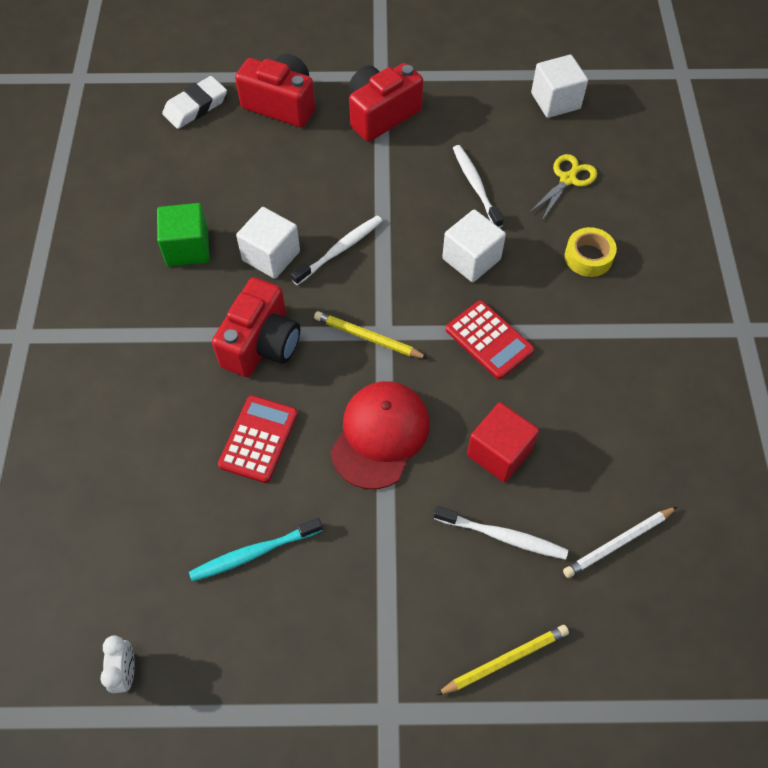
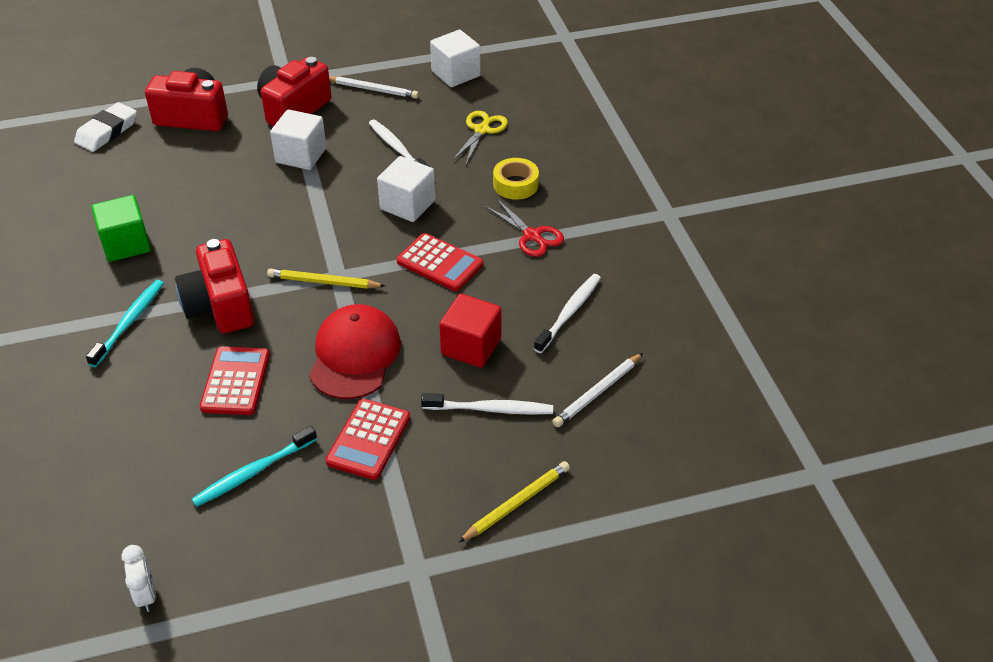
camera: 15 degrees left, 15 degrees down
red camera [212,277,300,377] -> red camera turned 150 degrees clockwise [175,239,254,333]
white cube [236,207,300,279] -> white cube moved to [270,109,327,170]
white toothbrush [291,216,382,285] -> white toothbrush moved to [534,274,601,353]
none -> turquoise toothbrush [86,280,164,367]
none -> red calculator [326,399,410,480]
none -> white pencil [329,76,419,99]
none -> red scissors [485,199,564,257]

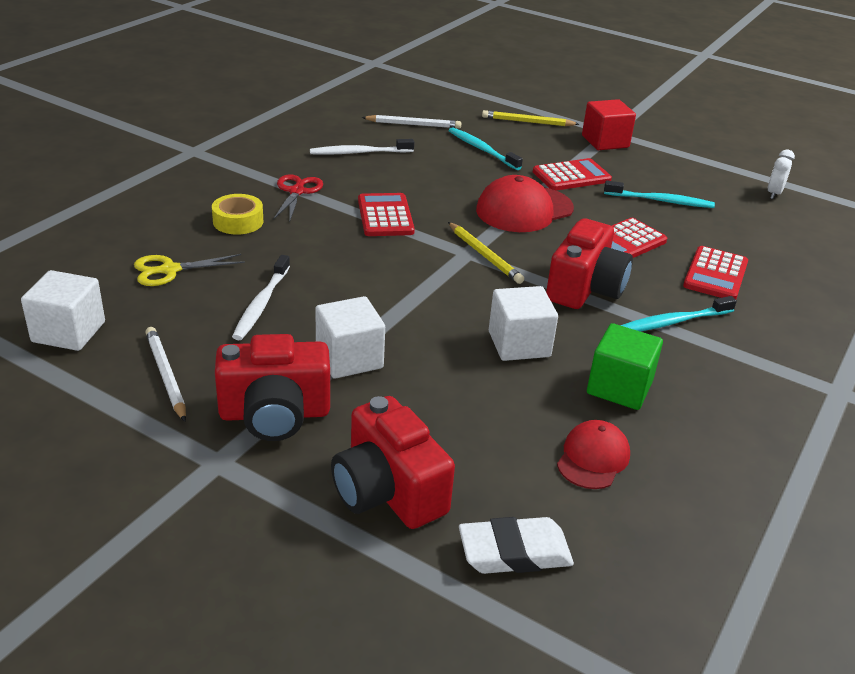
camera: 135 degrees left, 10 degrees down
white cube [377,156,435,222] -> white cube moved to [489,286,558,361]
white toothbrush [421,393,553,415] -> turquoise toothbrush [448,127,523,170]
red cube [439,293,502,368] -> red cube moved to [582,99,636,150]
none -> red cap [557,420,630,489]
none -> red calculator [683,246,748,299]

